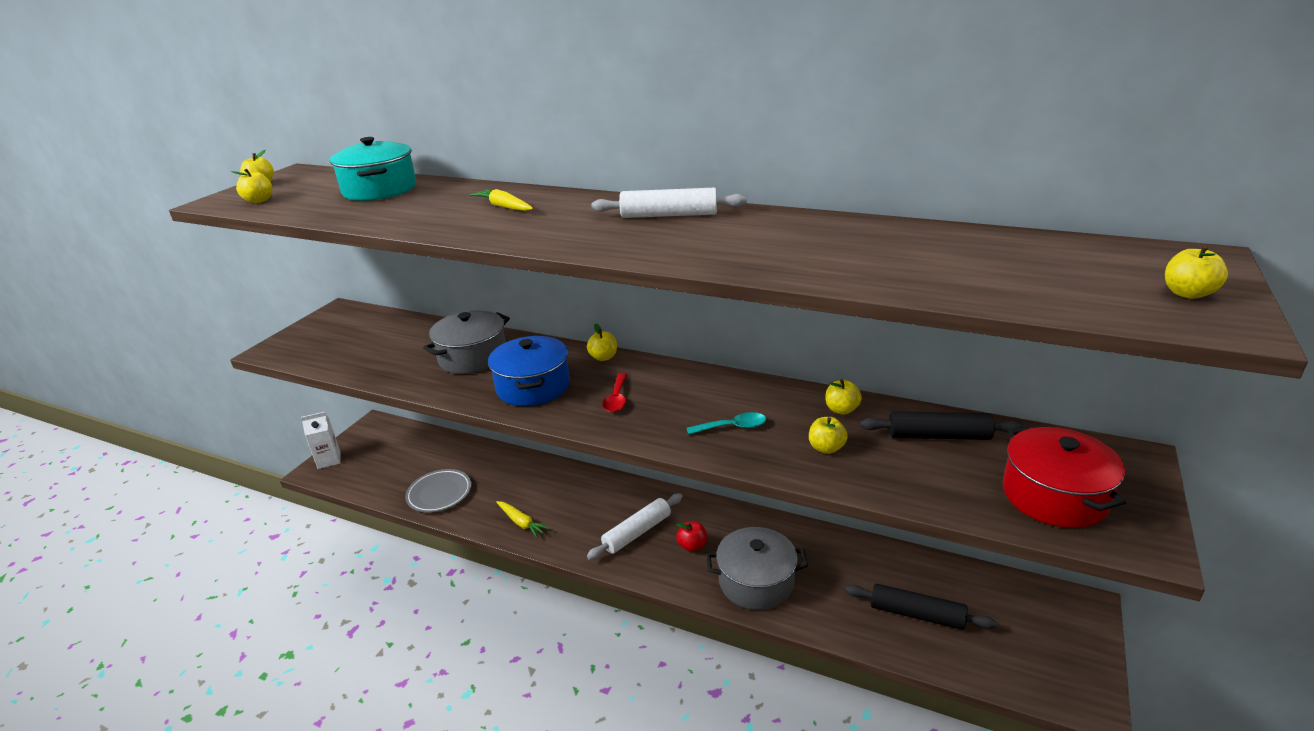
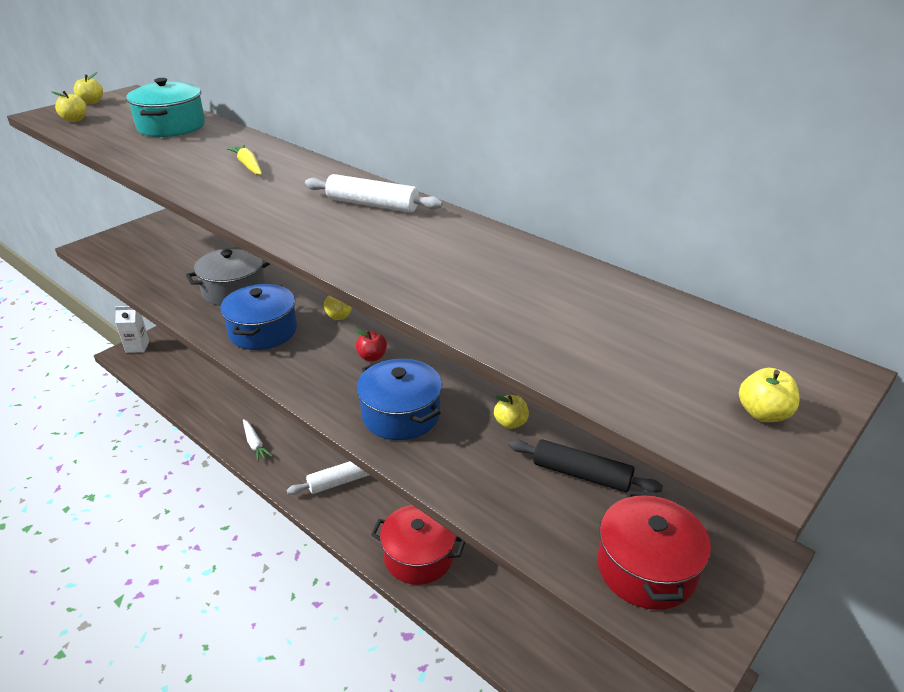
camera: 15 degrees right, 5 degrees up
grey plate [405,469,471,512] -> none
yellow carrot [496,501,550,538] -> white carrot [243,419,272,462]
red spoon [602,373,627,413] -> none
red apple [676,521,707,552] -> red apple moved to [355,329,387,361]
turquoise spoon [687,412,766,435] -> blue pot [356,359,442,440]
grey pot [706,527,808,610] -> red pot [371,505,465,585]
yellow apple [809,417,848,454] -> none
black rolling pin [845,583,996,630] -> none

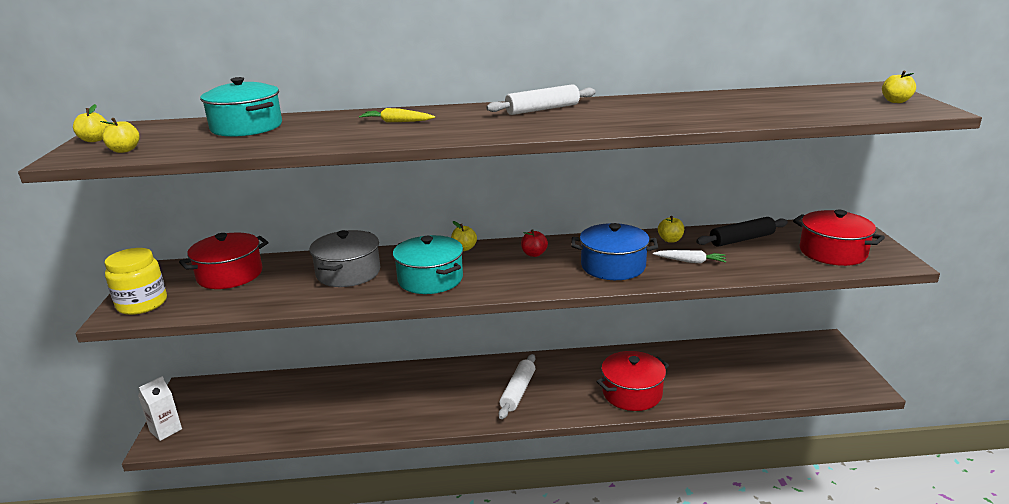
camera: 45 degrees left, 10 degrees down
blue pot [220,284,297,350] -> turquoise pot [393,235,463,294]
white carrot [243,419,272,462] -> white carrot moved to [653,250,726,264]
none -> yellow jar [105,248,167,315]
none -> red pot [179,232,268,289]

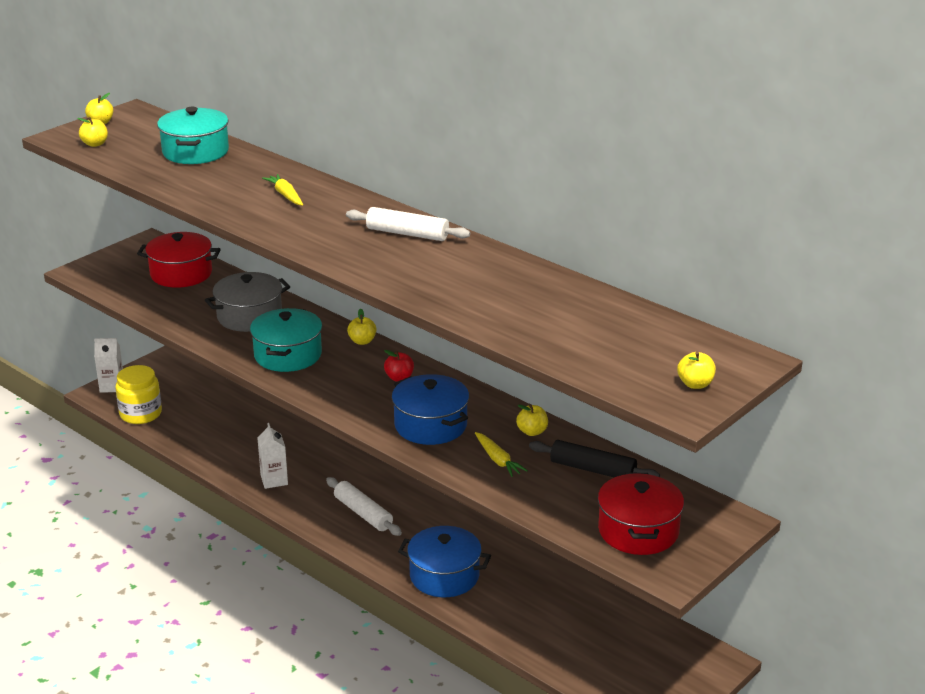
camera: 45 degrees right, 5 degrees up
yellow jar [105,248,167,315] -> yellow jar moved to [115,365,162,424]
white rolling pin [499,354,535,419] -> white rolling pin turned 75 degrees clockwise [326,477,402,536]
red pot [596,351,669,411] -> blue pot [398,526,491,597]
white carrot [653,250,726,264] -> yellow carrot [475,432,528,477]
none -> white carton [258,423,288,489]

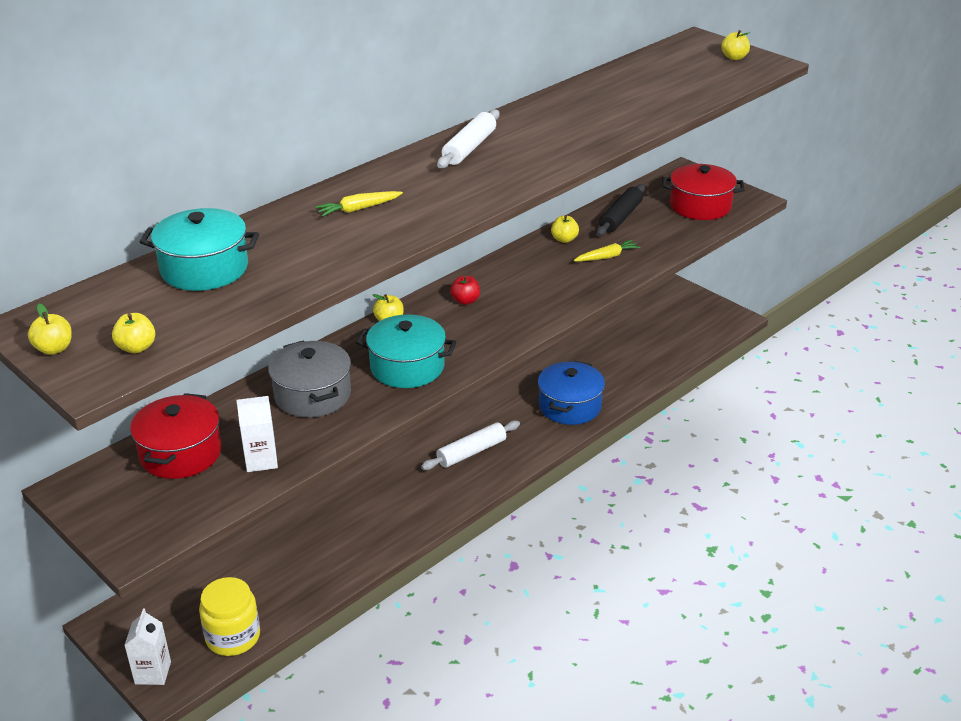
camera: 85 degrees left, 5 degrees up
white carton [258,423,288,489] -> white carton moved to [236,396,278,472]
blue pot [392,374,469,445] -> none

